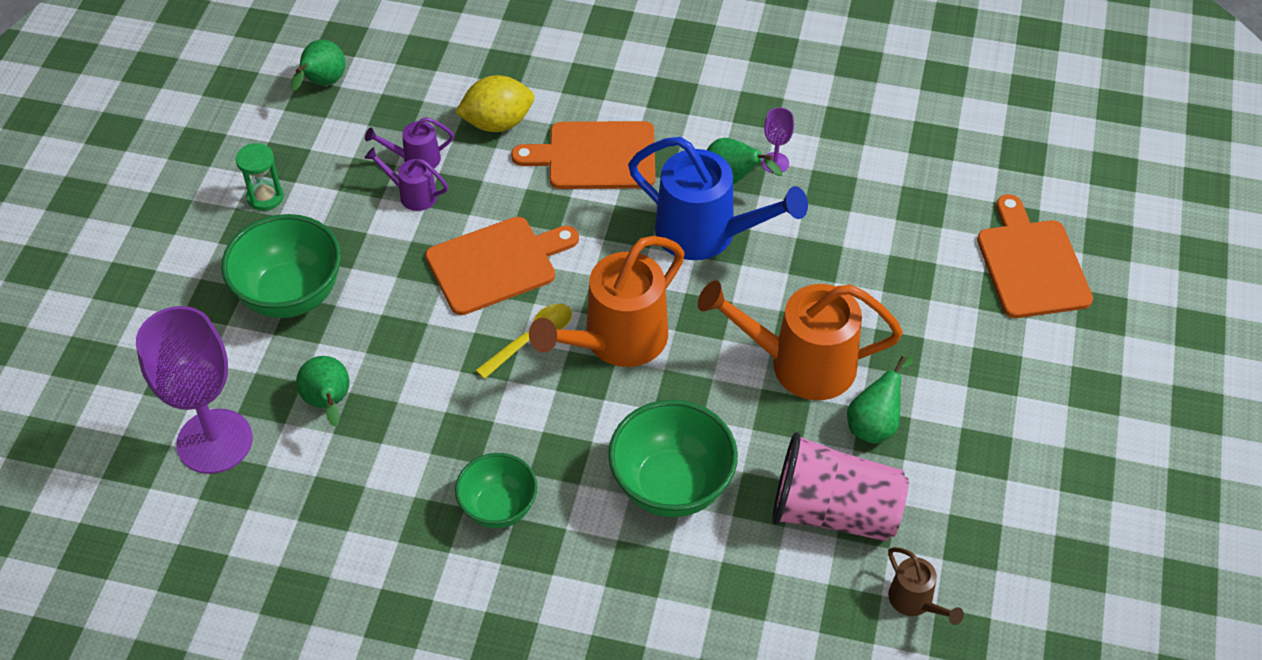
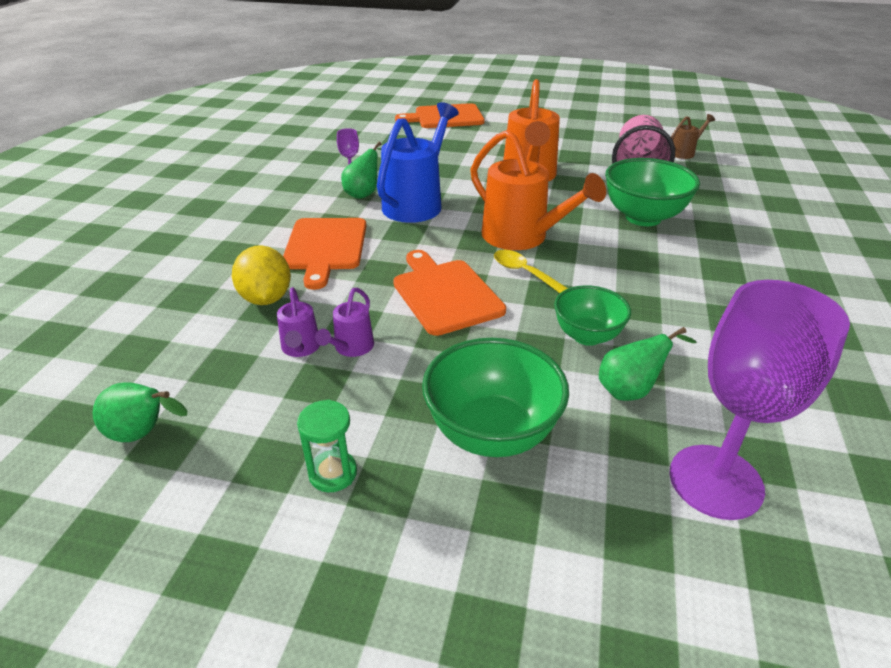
camera: 90 degrees left, 15 degrees down
green bowl [455,453,537,528] -> green bowl moved to [554,285,631,346]
green pear [847,356,913,444] -> none

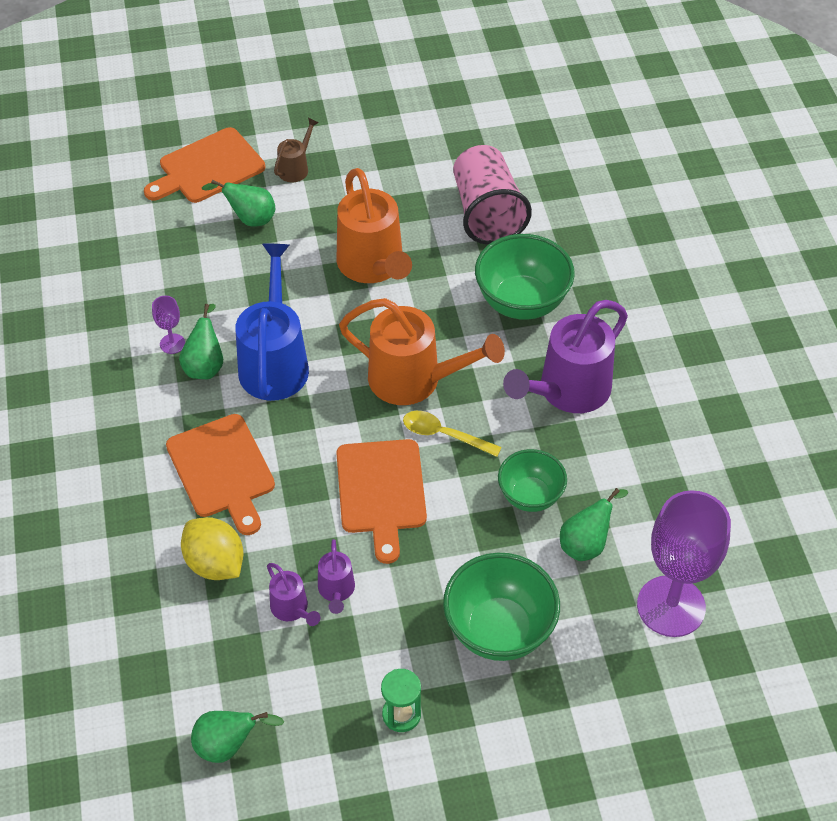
camera: 25 degrees left, 15 degrees up
orange cutting board [393,250,506,336] -> orange cutting board turned 135 degrees counterclockwise [336,439,427,564]
brown watering can [671,114,715,159] -> brown watering can moved to [274,118,319,182]
none -> green pear [202,179,275,226]
none -> purple watering can [503,300,628,413]

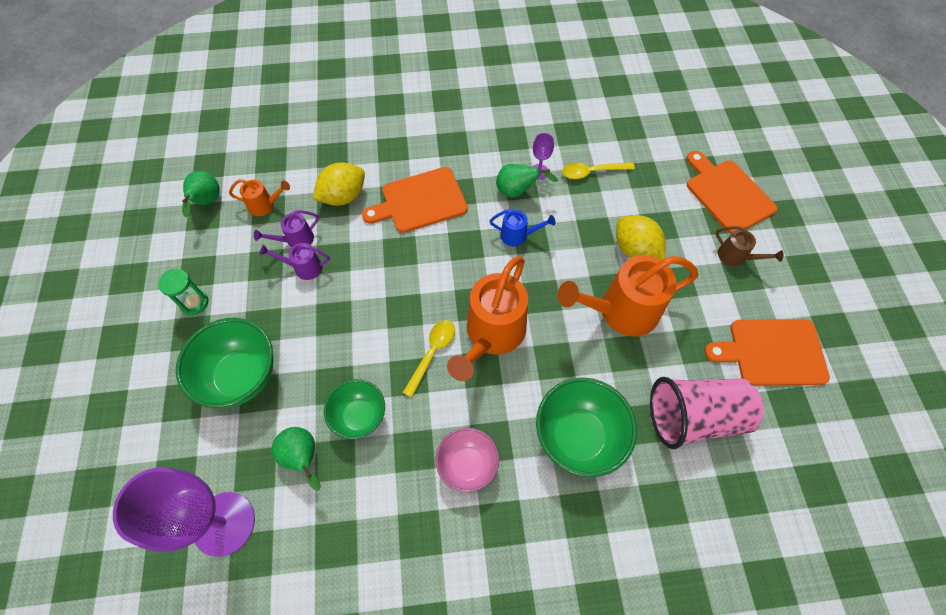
camera: 95 degrees right, 10 degrees up
green pear [202,179,275,226] -> none
blue watering can [236,244,309,401] -> blue watering can [490,209,555,247], size x0.48
orange cutting board [336,439,427,564] -> orange cutting board moved to [704,319,830,386]
purple watering can [503,300,628,413] -> pink bowl [435,428,499,492]
none -> orange watering can [229,179,290,216]
none -> yellow spoon [562,162,635,179]
none -> yellow lemon [616,215,666,260]

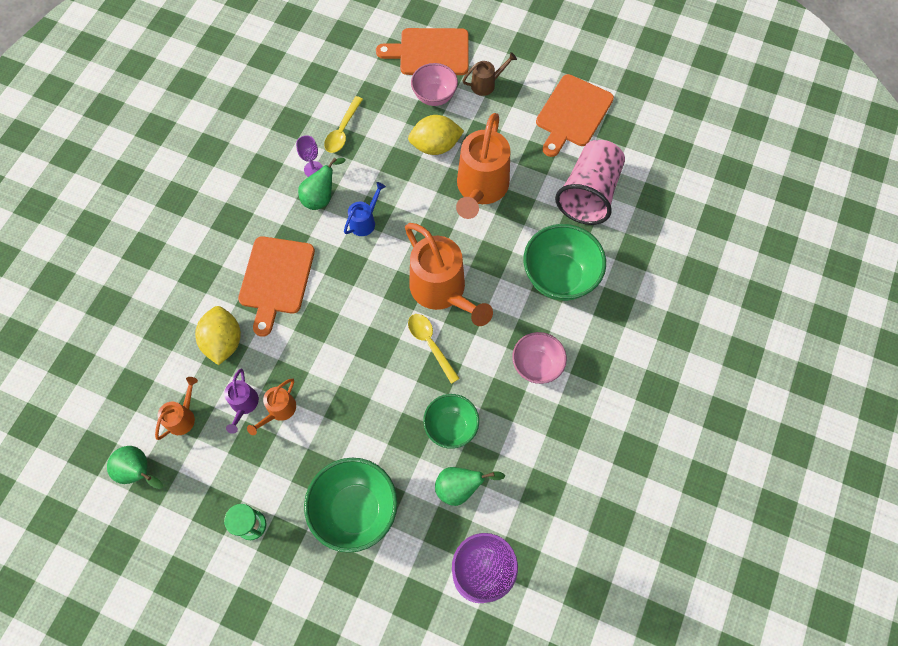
camera: 60 degrees left, 5 degrees up
purple watering can [260,243,330,280] -> orange watering can [247,378,296,435]
none -> pink bowl [411,63,458,106]

